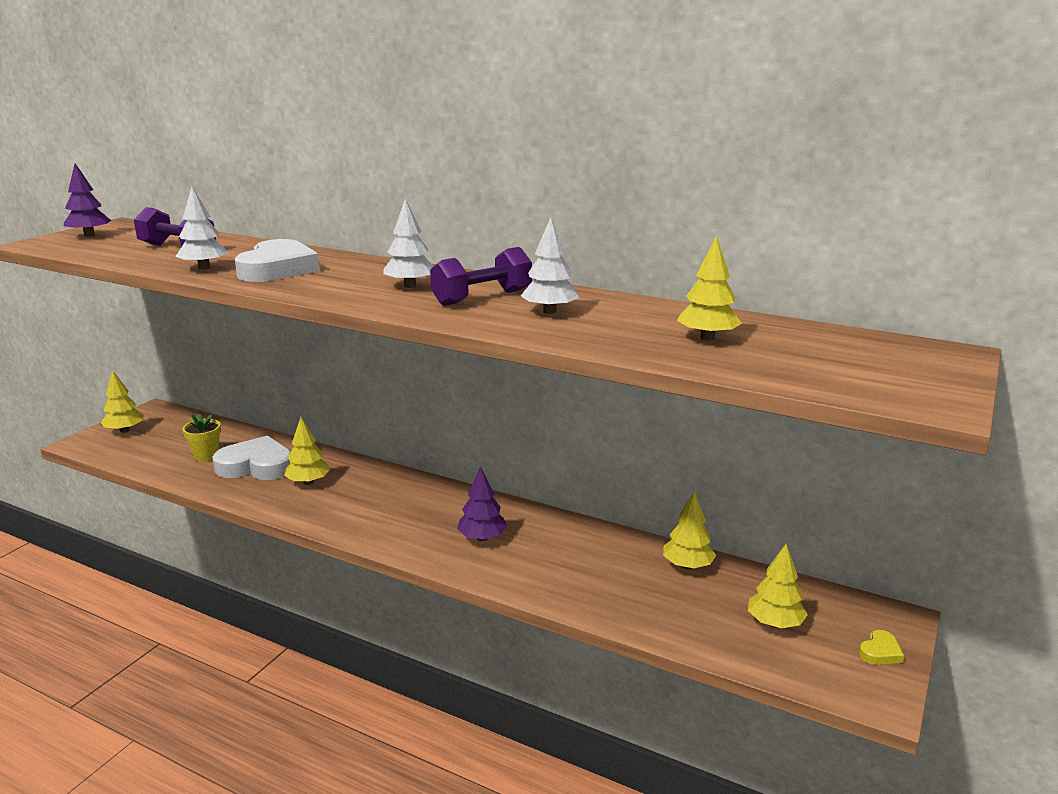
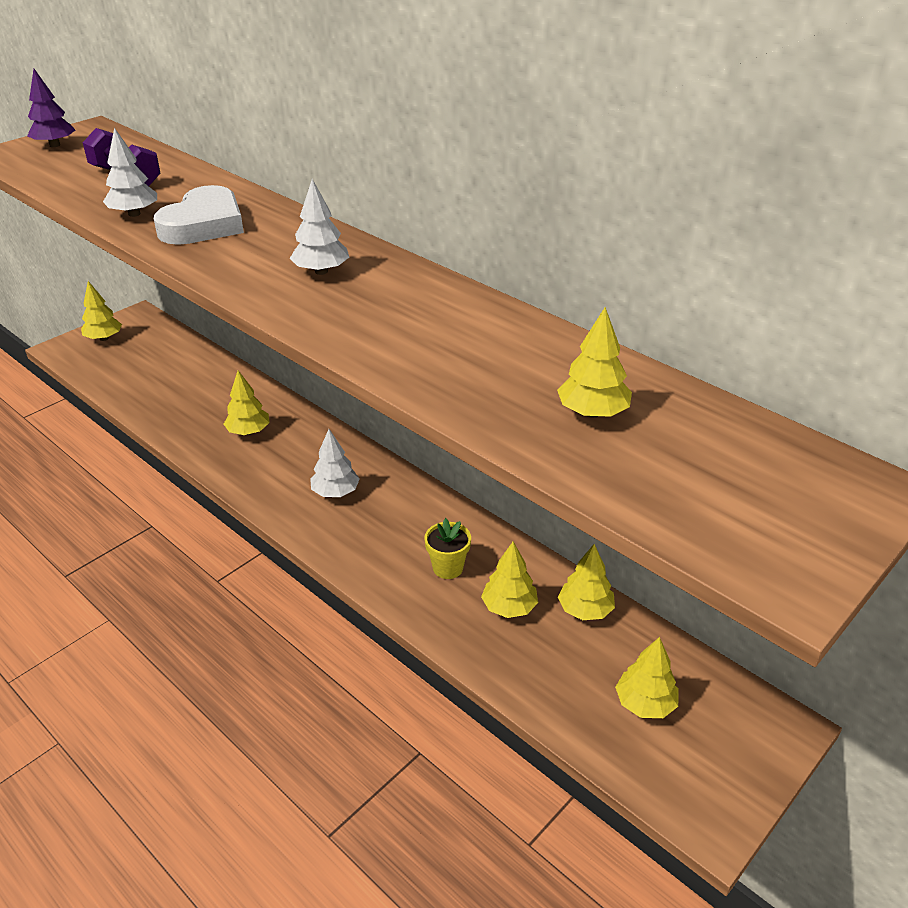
camera: 15 degrees right, 15 degrees up
yellow flower pot [182,413,221,462] -> yellow flower pot moved to [425,518,471,579]
white heart [212,435,291,480] -> none
purple dumbbell [430,247,532,306] -> none
purple tree [457,466,507,541] -> none
white tree [521,217,579,314] -> white tree moved to [310,429,360,497]
yellow heart [859,630,904,665] -> none
none -> yellow tree [481,542,538,618]

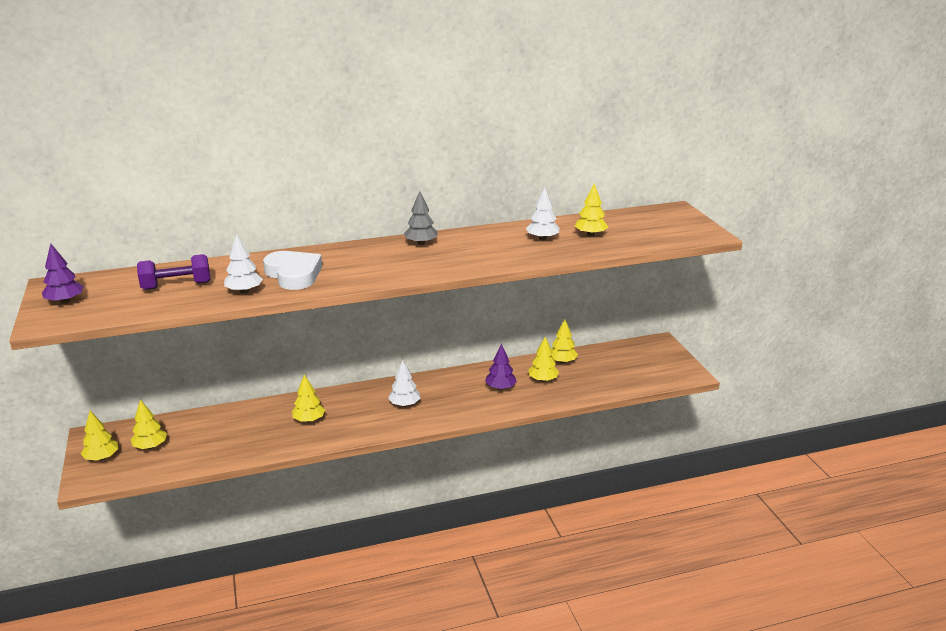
camera: 60 degrees left, 10 degrees down
white tree [290,179,349,275] -> white tree moved to [526,187,559,240]
yellow flower pot [425,518,471,579] -> purple tree [485,344,517,390]
yellow tree [615,637,679,718] -> yellow tree moved to [131,400,167,449]
none -> grey tree [404,191,438,245]

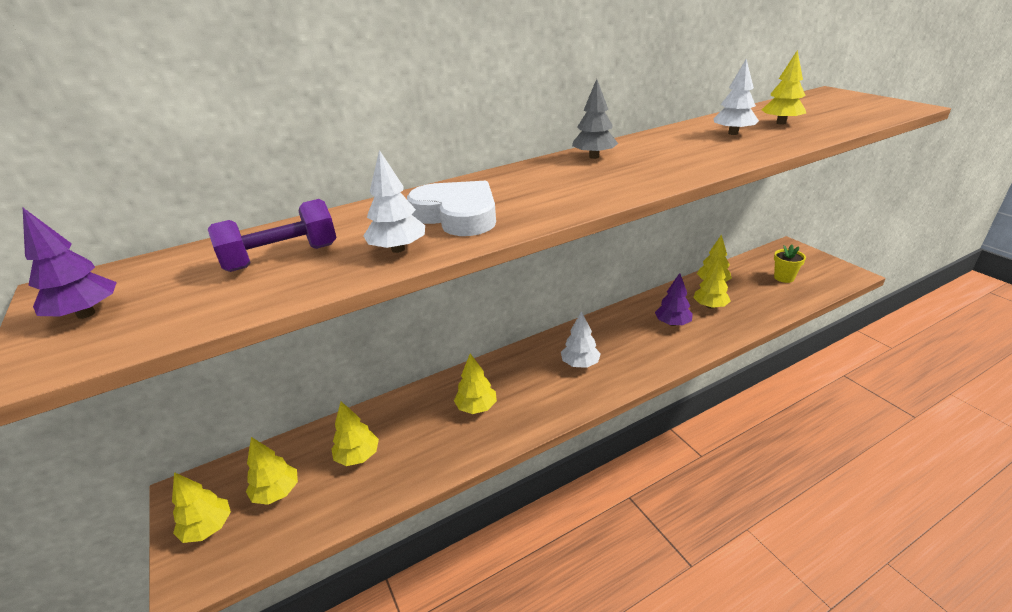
camera: 10 degrees left, 5 degrees up
none -> yellow tree [331,402,379,466]
none -> yellow flower pot [774,245,806,283]

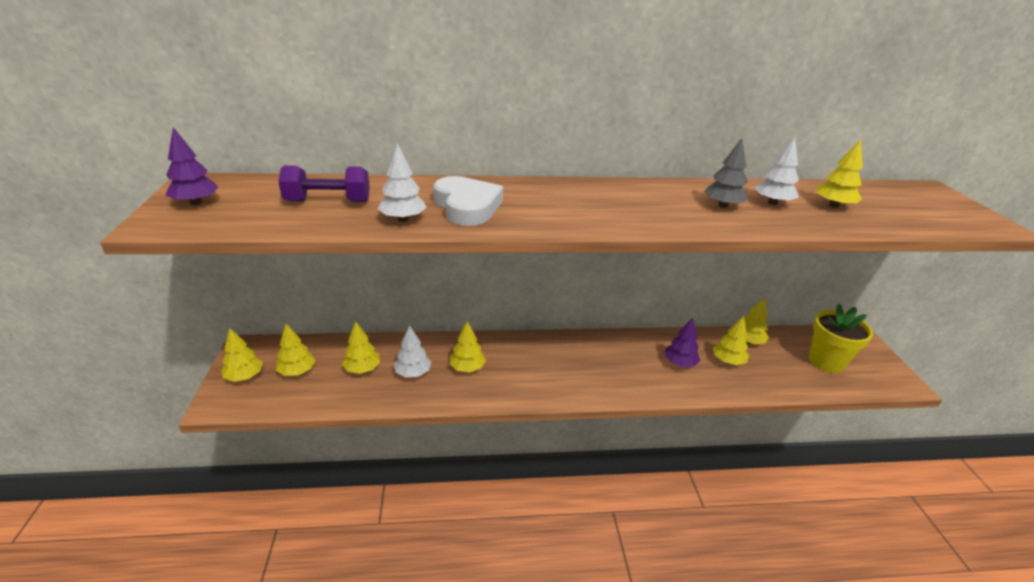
camera: 20 degrees right, 0 degrees up
white tree [561,311,601,368] -> white tree moved to [394,325,431,377]
grey tree [572,79,618,159] -> grey tree moved to [704,138,748,208]
yellow flower pot [774,245,806,283] -> yellow flower pot [809,304,873,373], size x1.74

